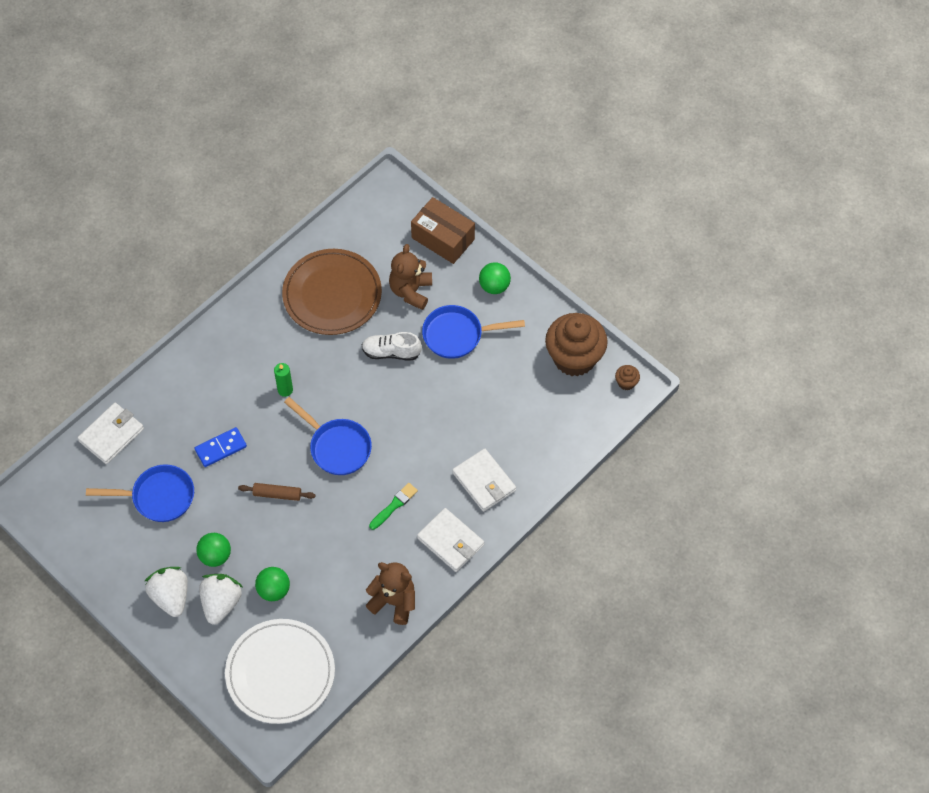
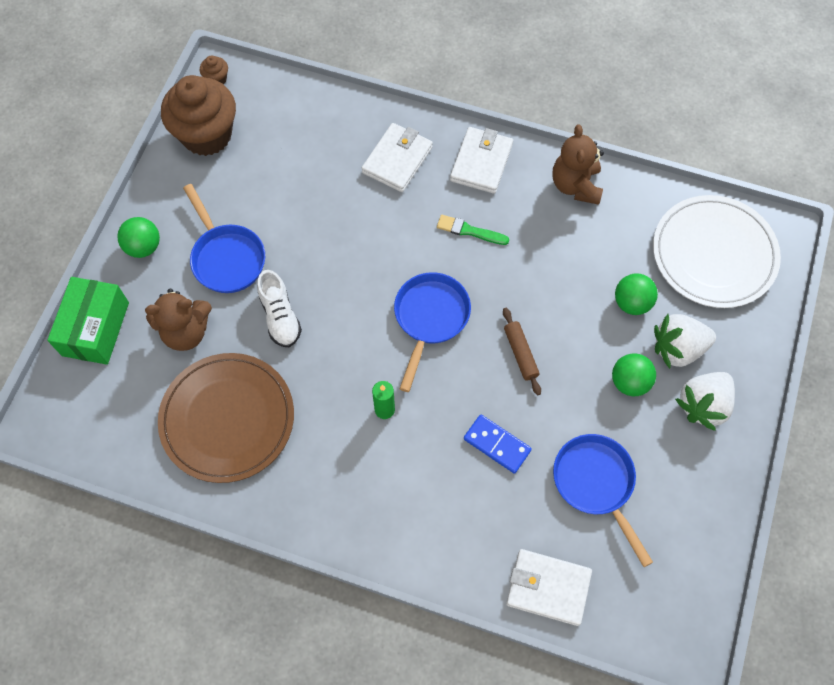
camera: 115 degrees left, 5 degrees up
brown box [411,197,475,264] -> green box [47,277,129,365]

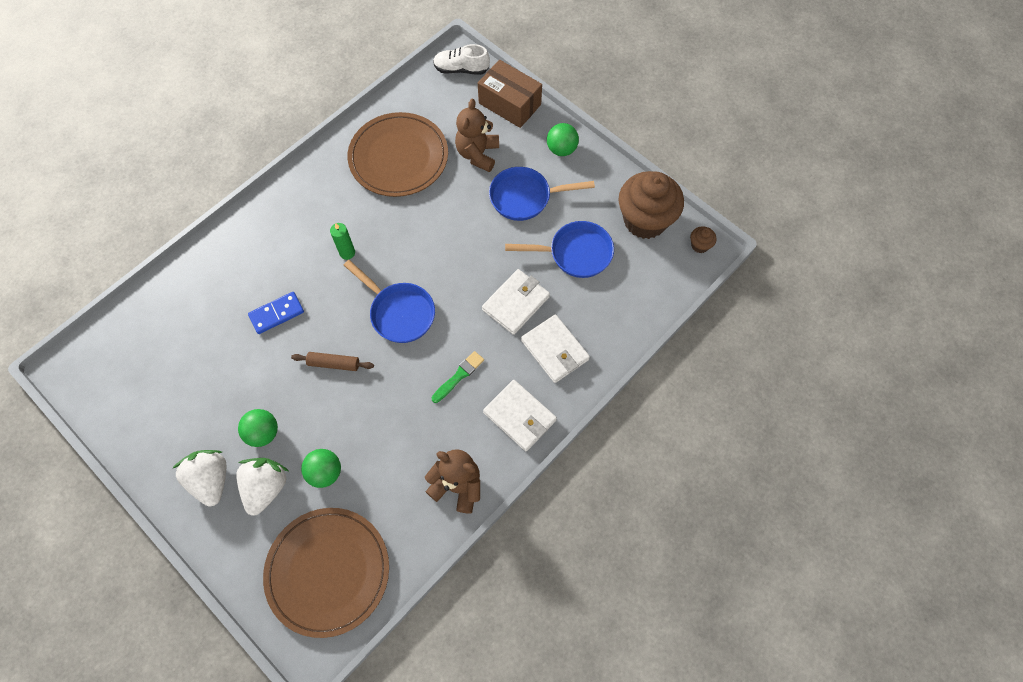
camera: 115 degrees right, 0 degrees up
green box [47,277,129,365] -> brown box [478,60,542,128]
white shoe [257,270,302,347] -> white shoe moved to [433,44,490,75]
white wallet [506,549,592,626] -> white wallet moved to [482,269,550,335]
blue pan [553,434,653,567] -> blue pan moved to [505,221,614,278]
white plate [653,195,781,308] -> brown plate [263,508,389,638]

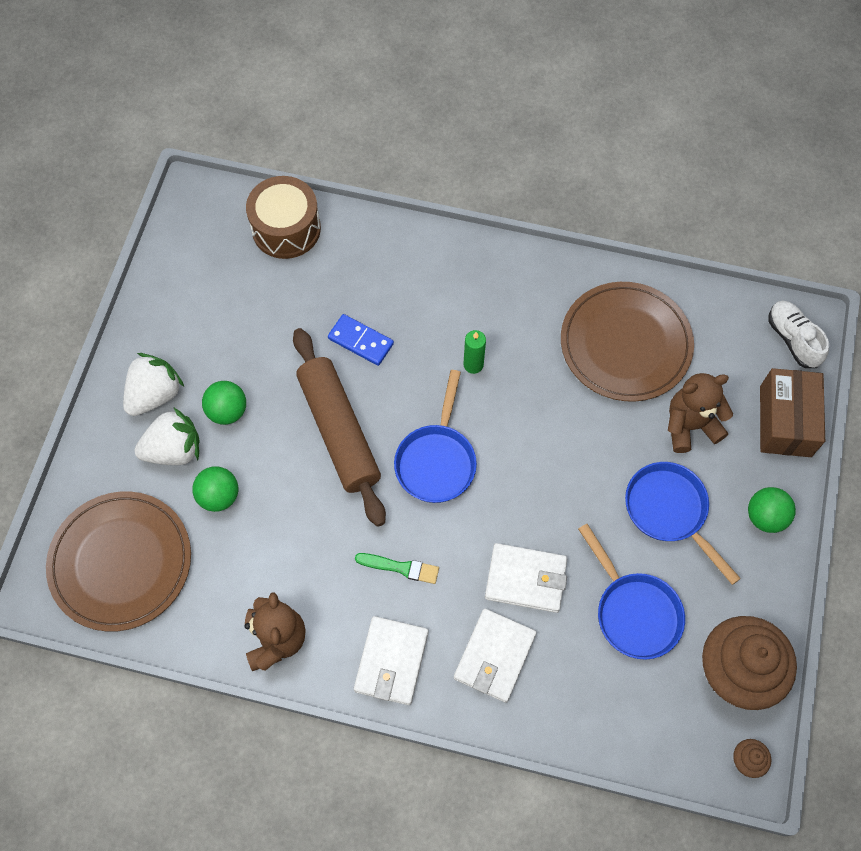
camera: 60 degrees right, 0 degrees up
brown rolling pin [291,352,374,371] -> brown rolling pin [293,328,386,527], size x2.22
none -> brown drum [246,176,321,259]

